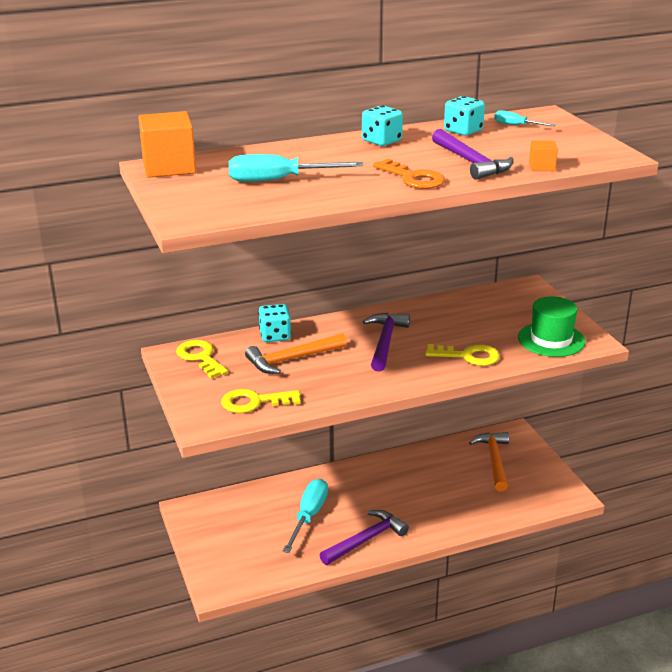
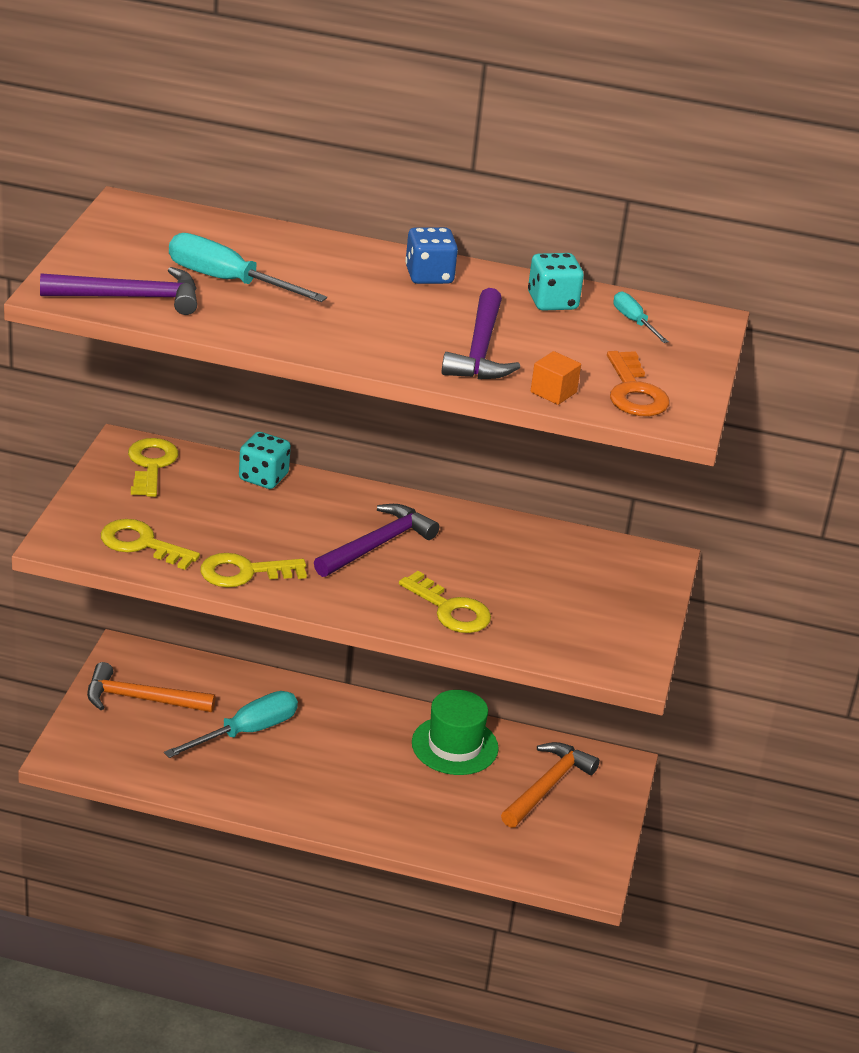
camera: 30 degrees right, 5 degrees up
orange cube [138,111,196,178] -> none
orange hammer [245,333,347,374] -> orange hammer moved to [87,662,216,712]
purple hammer [320,510,409,565] -> purple hammer moved to [40,267,197,315]
turquoise dice [362,105,403,146] -> blue dice [405,227,458,284]
orange key [373,159,445,189] -> orange key moved to [607,351,669,416]
green hat [518,296,585,357] -> green hat moved to [412,690,499,775]
none -> yellow key [200,553,307,588]

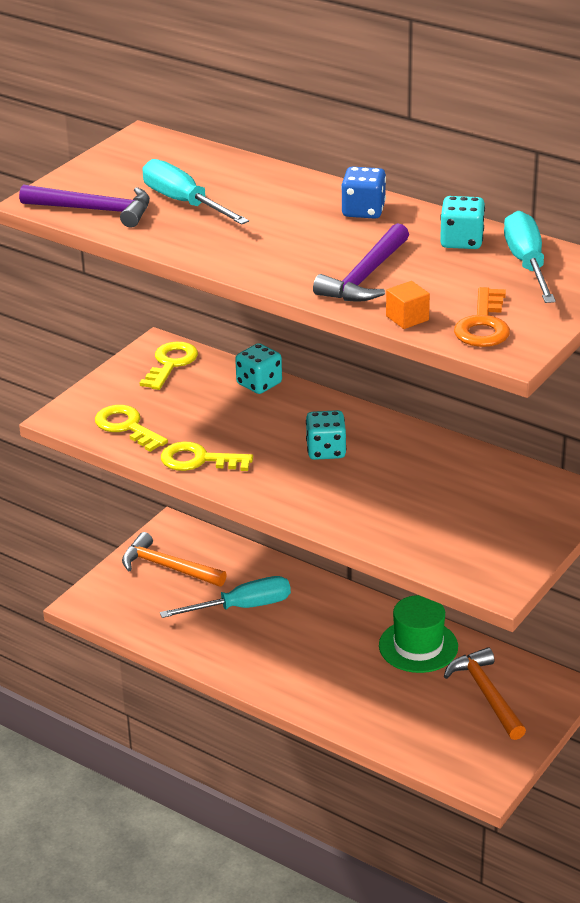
camera: 25 degrees right, 0 degrees up
purple hammer [314,504,439,577] -> turquoise dice [306,410,346,460]
yellow key [399,571,491,633] -> none
orange hammer [501,742,600,828] -> orange hammer turned 75 degrees counterclockwise [444,647,526,740]
turquoise screwdriver [613,291,669,343] -> turquoise screwdriver [504,211,556,303], size x1.89

